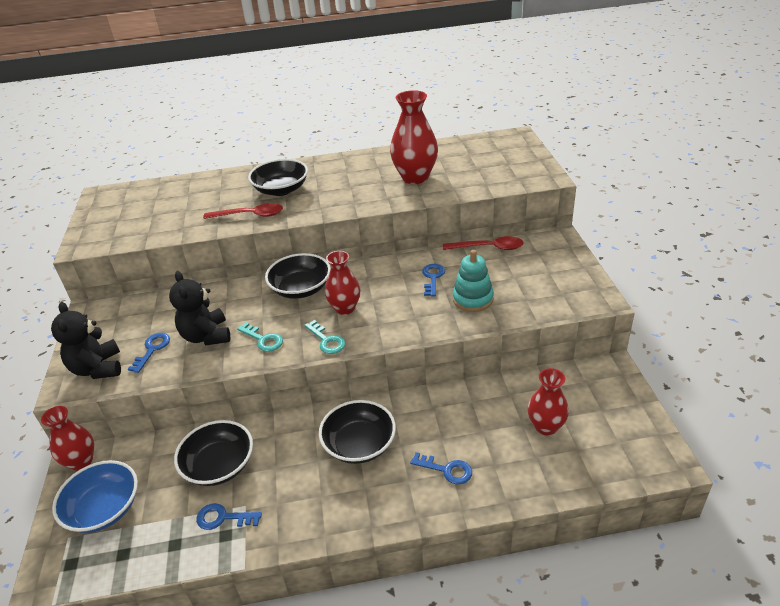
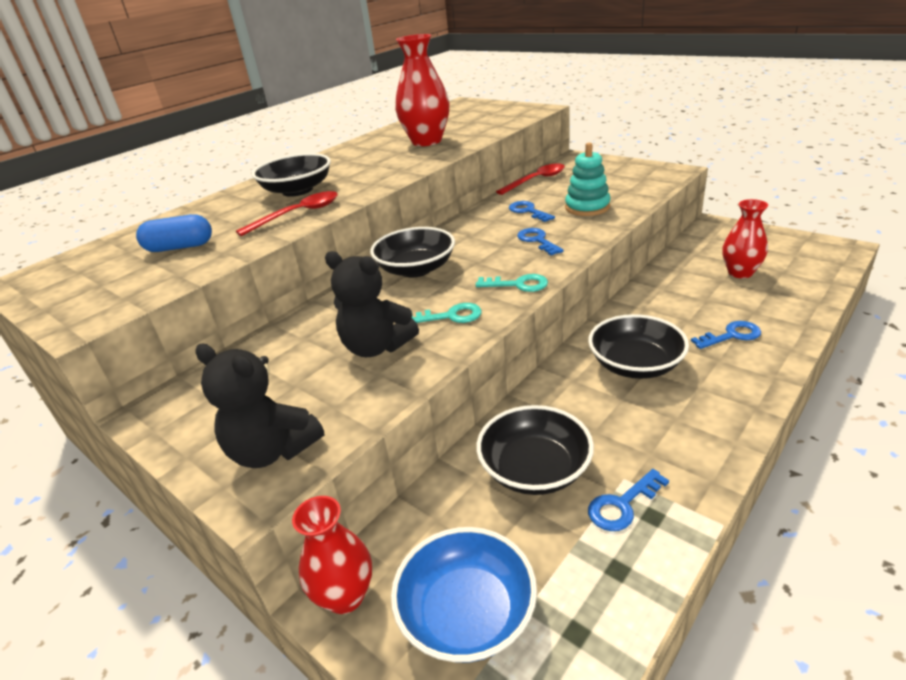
camera: 40 degrees left, 5 degrees down
blue key [128,333,170,373] -> blue key moved to [517,228,564,255]
red vase [325,251,361,315] -> none
none -> blue capsule [136,214,212,252]

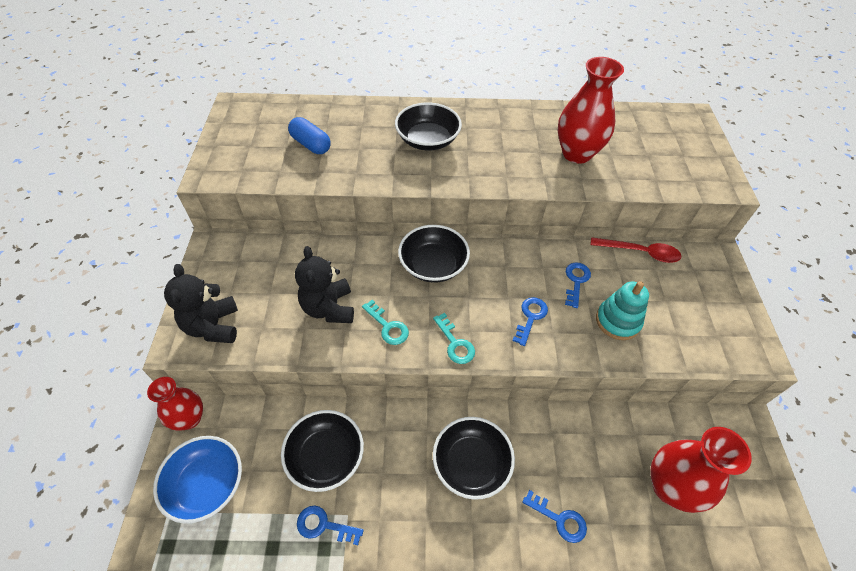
camera: 45 degrees right, 20 degrees up
red spoon [236,191,338,236] -> none
red vase [722,199,768,278] -> red vase [651,427,752,513], size x1.52

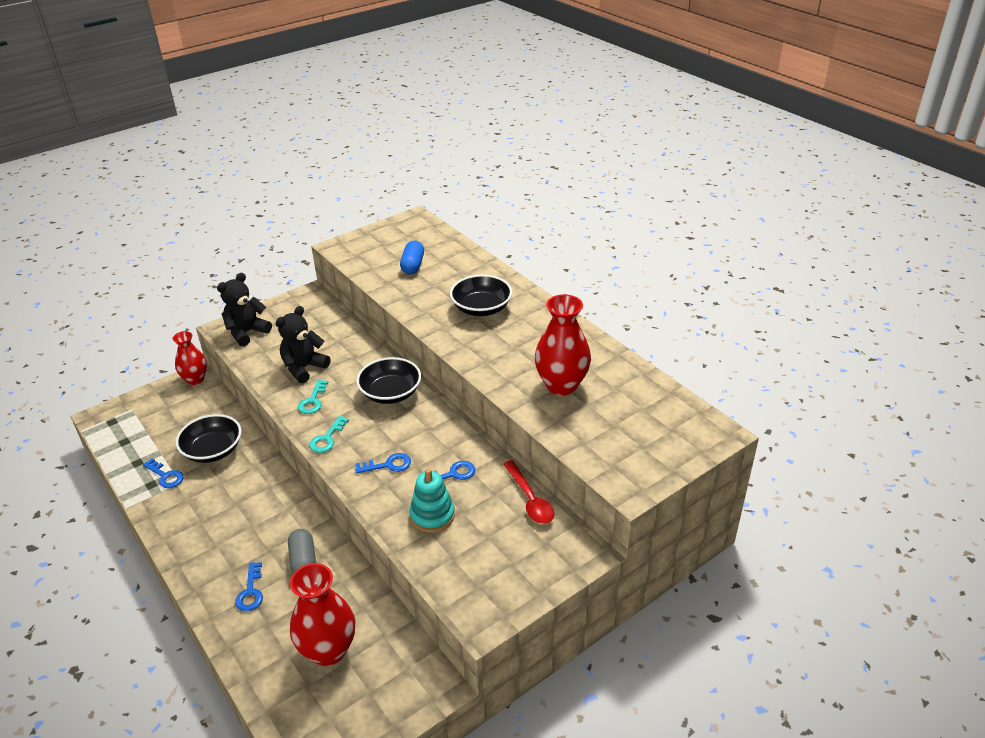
camera: 55 degrees right, 15 degrees down
blue bowl [153,436,242,523] -> none
blue key [297,505,364,545] -> blue key turned 150 degrees clockwise [143,458,183,488]
black bowl [433,417,515,500] -> none
none -> grey capsule [288,529,316,574]

